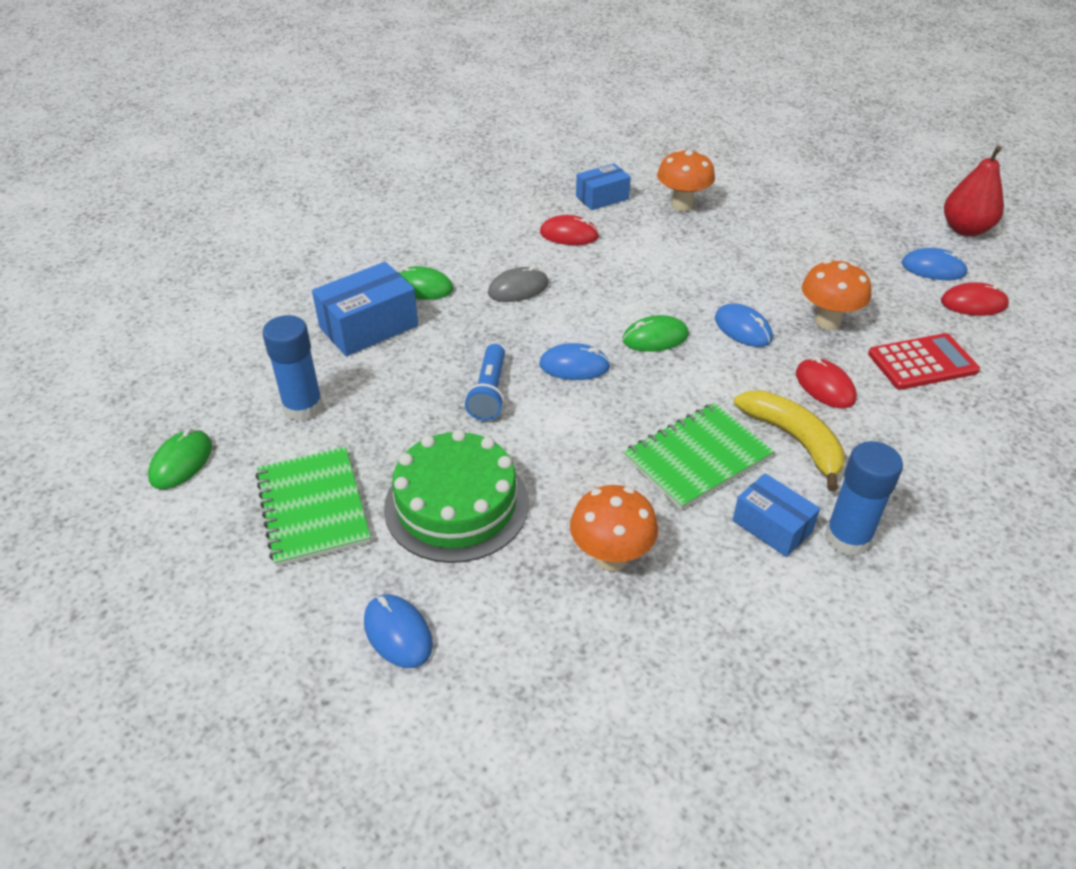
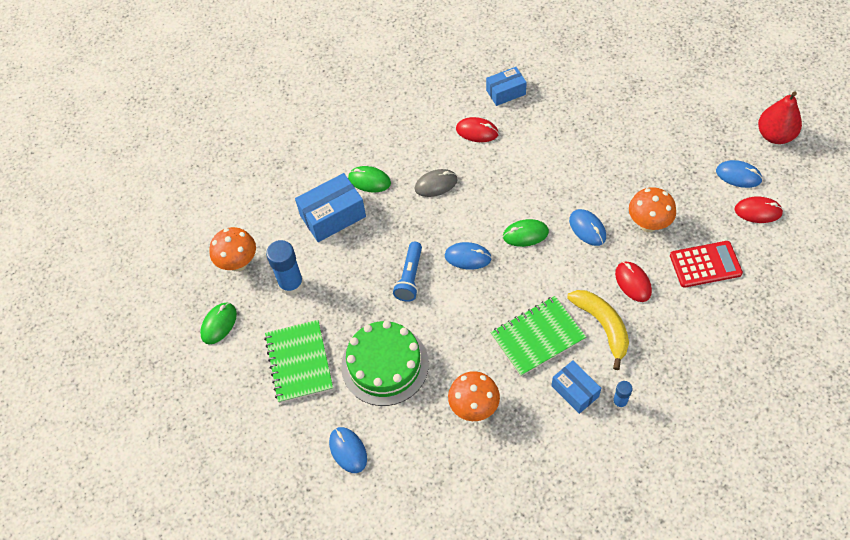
camera: 10 degrees right, 15 degrees up
orange mushroom [657,149,715,211] -> orange mushroom moved to [209,227,256,271]
blue glue stick [825,441,903,556] -> blue glue stick [613,381,633,409], size x0.54

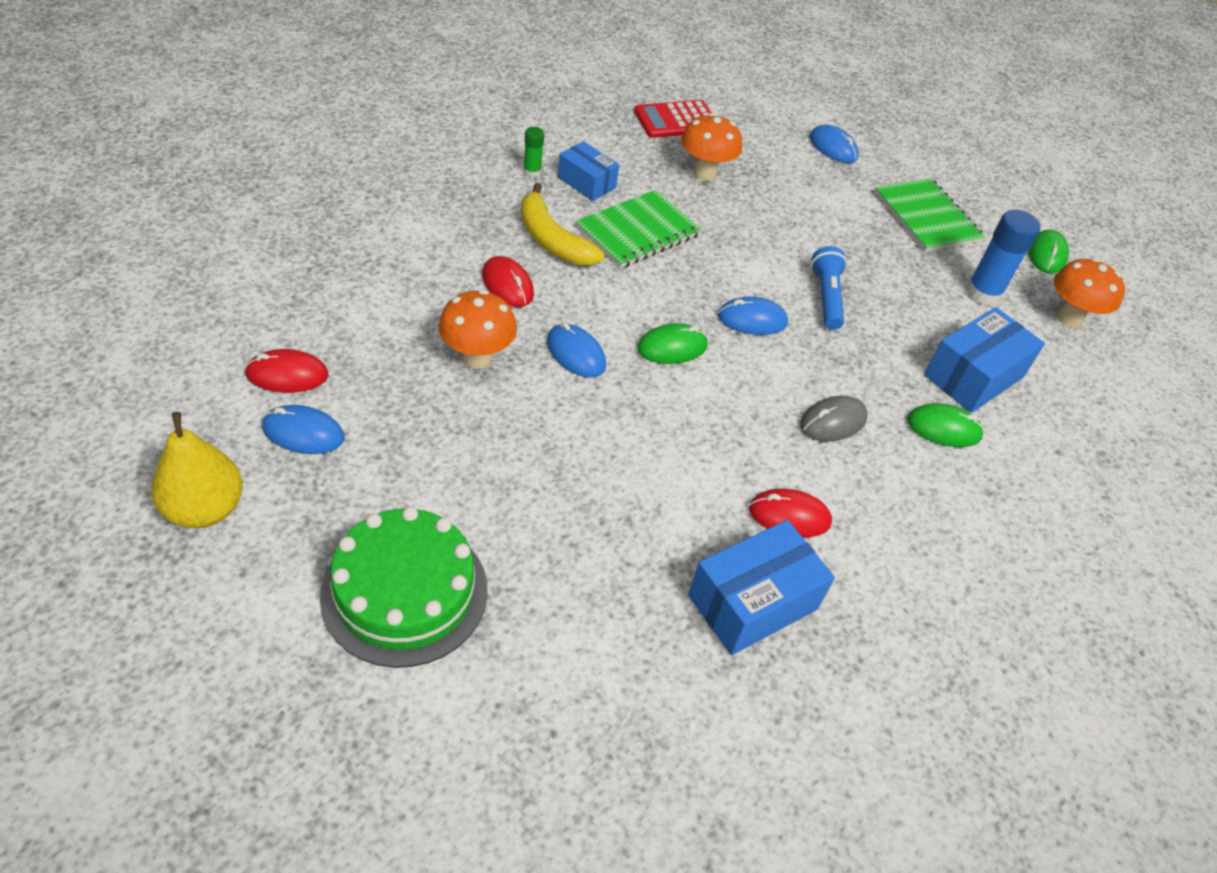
camera: 160 degrees right, 10 degrees down
green cake [341,321,429,406] -> green cake moved to [320,506,488,668]
blue box [486,67,527,106] -> blue box [688,520,835,655], size x1.56
blue glue stick [613,381,633,409] -> green glue stick [523,127,544,178]
red calculator [670,241,743,288] -> red calculator moved to [634,100,711,138]
red pear [758,91,802,144] -> yellow pear [151,412,243,528]

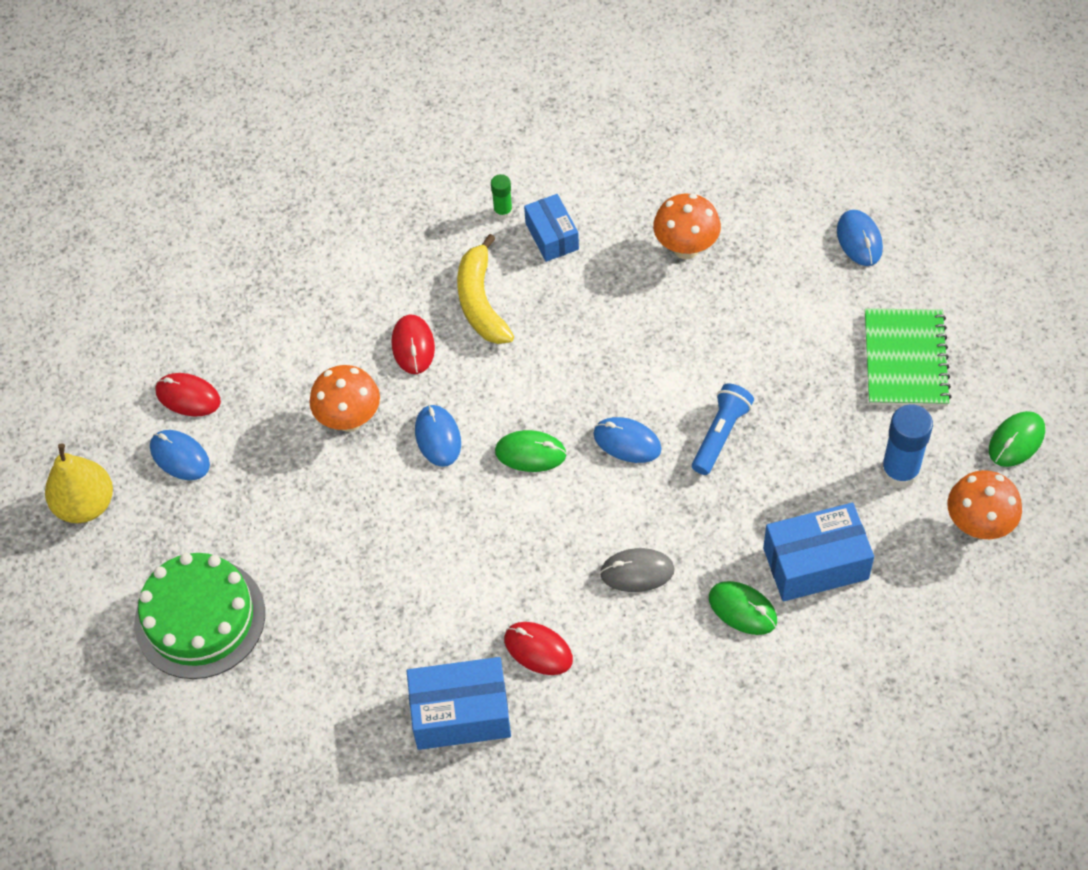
camera: 35 degrees right, 10 degrees up
green notebook [576,190,702,268] -> none
red calculator [634,100,711,138] -> none

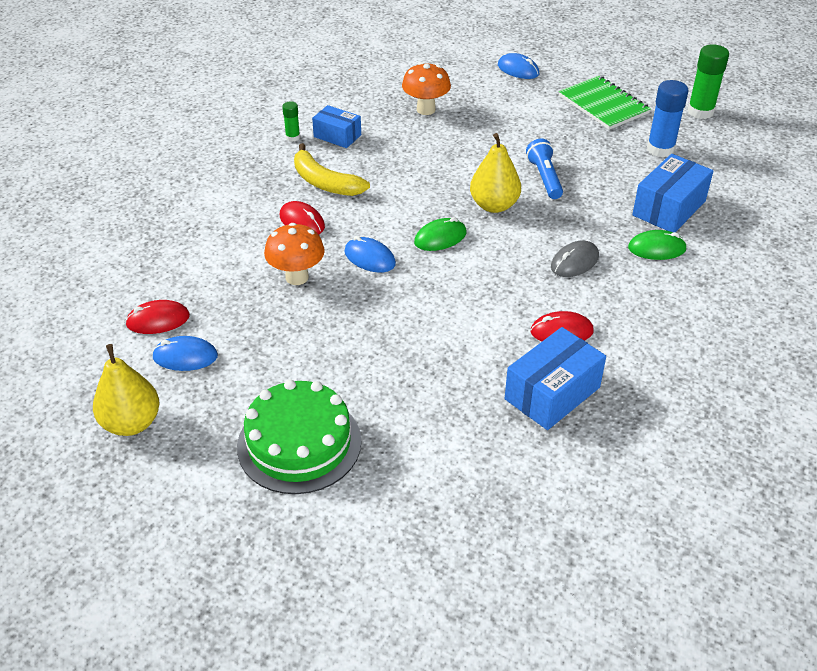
camera: 40 degrees left, 15 degrees down
blue mouse [593,417,662,463] -> yellow pear [470,133,521,213]
orange mushroom [948,470,1022,539] -> none
green mouse [989,411,1045,467] -> green glue stick [687,44,729,119]

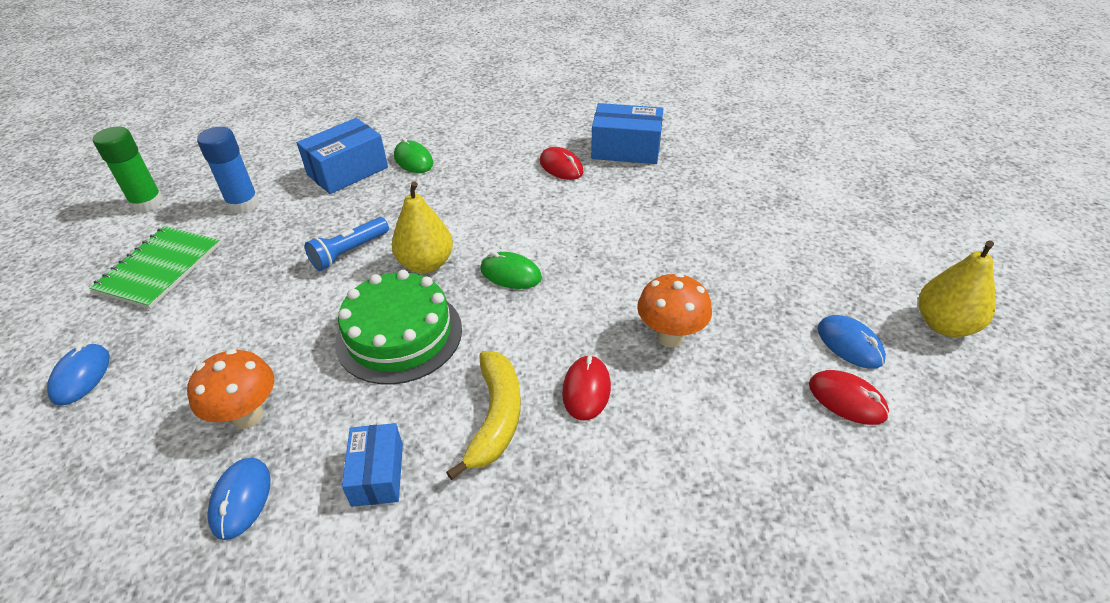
camera: 125 degrees left, 0 degrees up
green cake [237,379,361,494] -> green cake moved to [335,270,462,384]
green glue stick [282,101,300,142] -> none
blue mouse [345,236,396,273] -> blue mouse moved to [207,458,271,540]
grey mouse [551,241,599,277] -> none
blue box [632,154,713,233] -> blue box turned 45 degrees counterclockwise [297,118,388,194]

